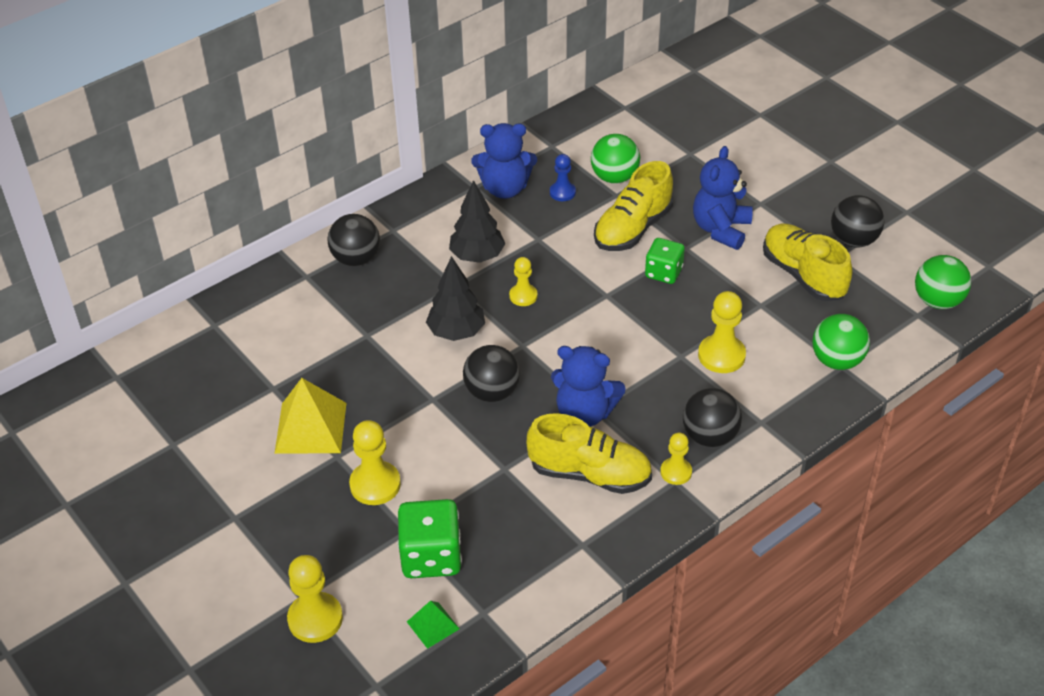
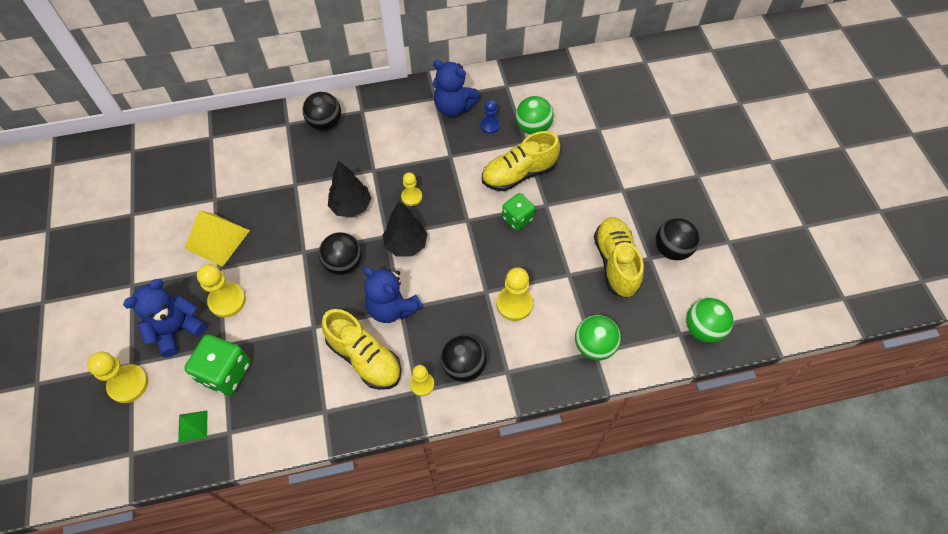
camera: 25 degrees right, 15 degrees up
black tree [449,180,505,263] -> black tree moved to [383,201,428,257]
blue teddy bear [693,146,753,250] -> blue teddy bear moved to [123,279,207,357]

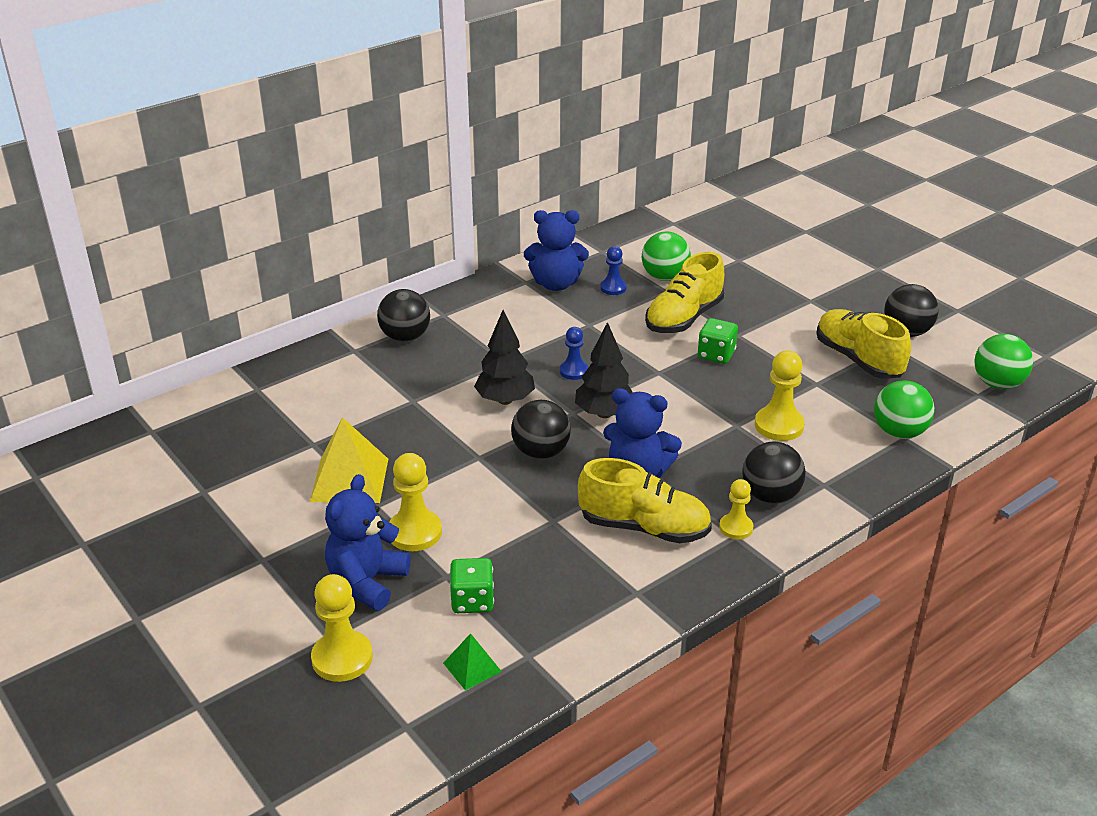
camera: 25 degrees left, 25 degrees down
green dice [184,334,251,396] -> green dice [450,558,494,613], size x0.65
yellow pawn [401,172,422,206] -> blue pawn [560,327,588,380]

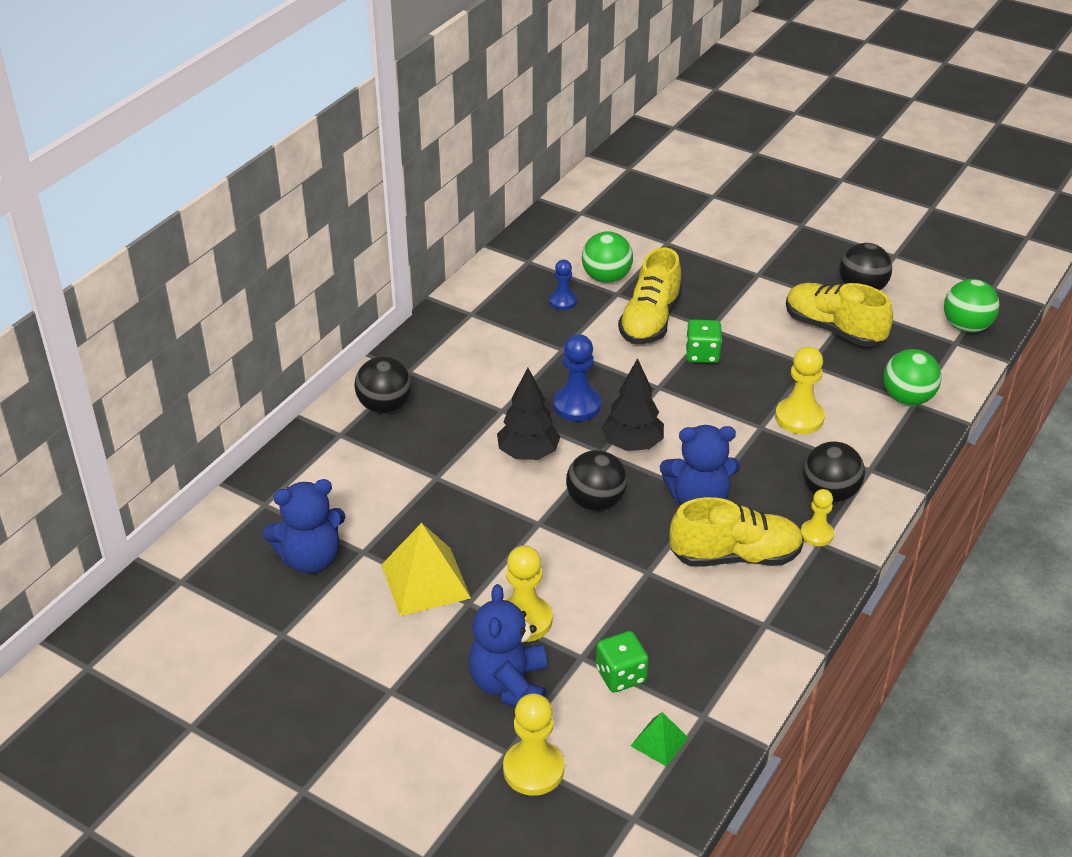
camera: 20 degrees left, 5 degrees up
blue teddy bear [524,210,589,291] -> blue teddy bear moved to [262,479,345,573]
blue pawn [560,327,588,380] -> blue pawn [553,334,601,421], size x1.61

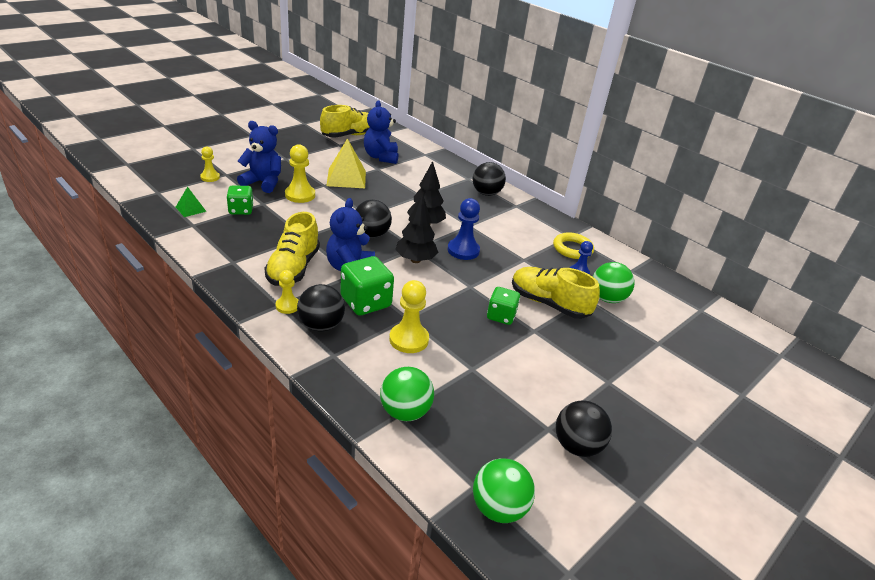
camera: 100 degrees right, 5 degrees down
yellow pawn [503,693,564,796] -> yellow pawn [200,146,220,182], size x0.62
yellow shoe [786,283,893,347] -> yellow shoe moved to [320,105,370,138]
none -> green dice [340,256,394,316]
none -> yellow ring [553,232,594,259]

